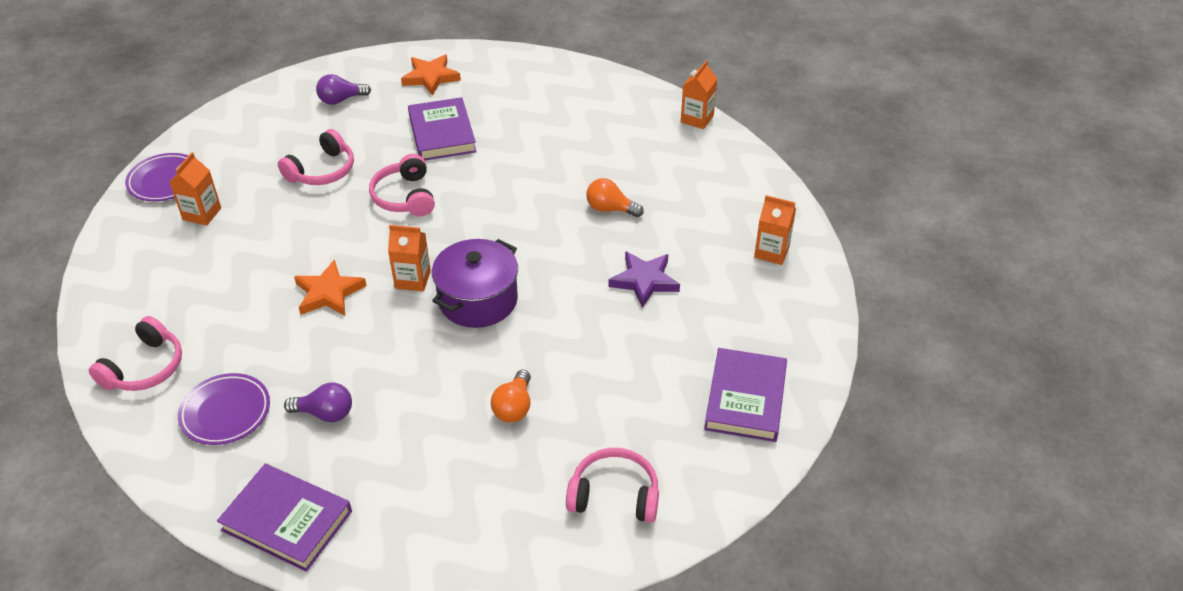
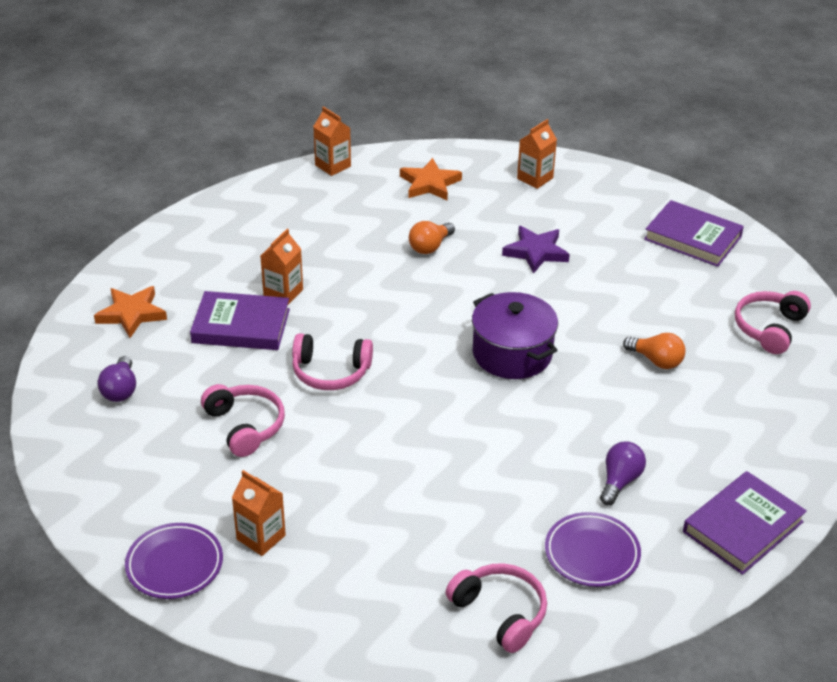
camera: 70 degrees left, 5 degrees down
orange star [294,259,367,316] -> orange star moved to [400,158,462,200]
orange carton [388,225,431,291] -> orange carton moved to [260,229,303,305]

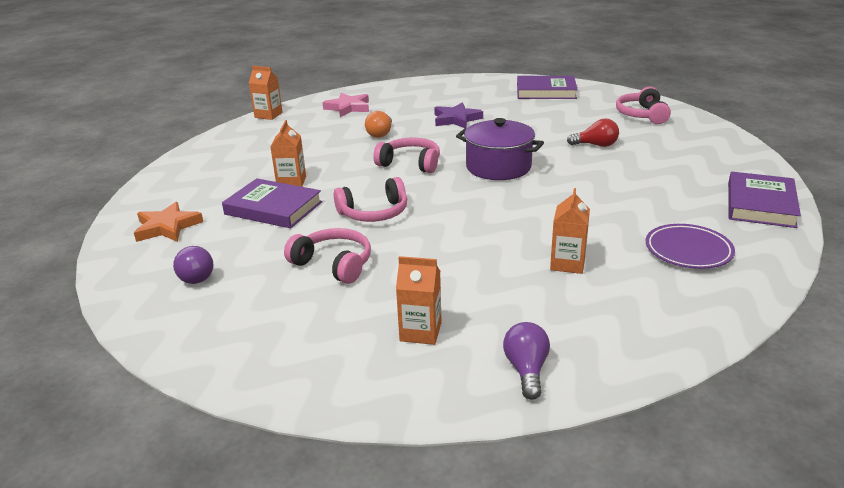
camera: 25 degrees left, 10 degrees down
purple plate [125,523,223,599] -> none
purple book [190,291,290,350] -> purple book turned 45 degrees clockwise [222,178,322,228]
orange star [400,158,462,200] -> pink star [322,93,369,117]
pink headphones [446,563,547,653] -> pink headphones moved to [373,137,440,173]
orange carton [517,119,557,189] -> orange carton moved to [550,188,590,274]
purple light bulb [600,442,646,505] -> purple light bulb moved to [503,322,550,400]
orange light bulb [623,333,686,369] -> red light bulb [567,118,619,147]

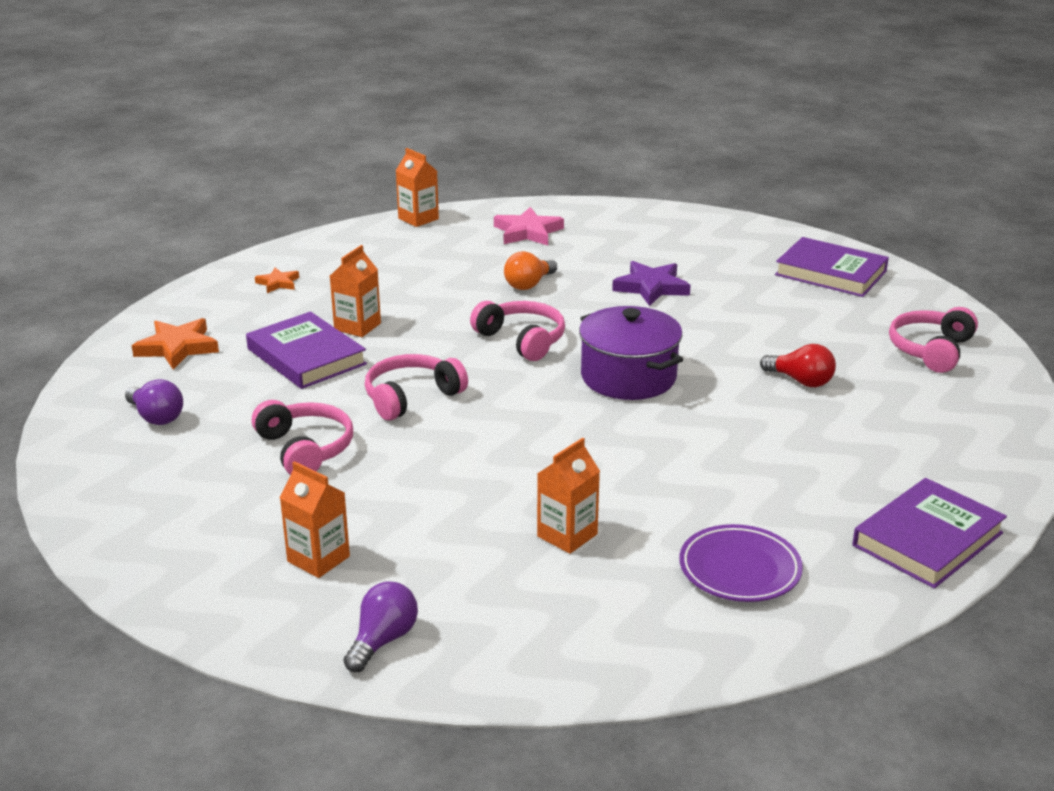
camera: 25 degrees right, 0 degrees up
purple light bulb [173,246,214,284] -> purple light bulb turned 45 degrees counterclockwise [125,379,183,425]
pink headphones [334,177,407,222] -> pink headphones turned 135 degrees clockwise [365,354,468,421]
none -> orange star [255,268,299,293]

